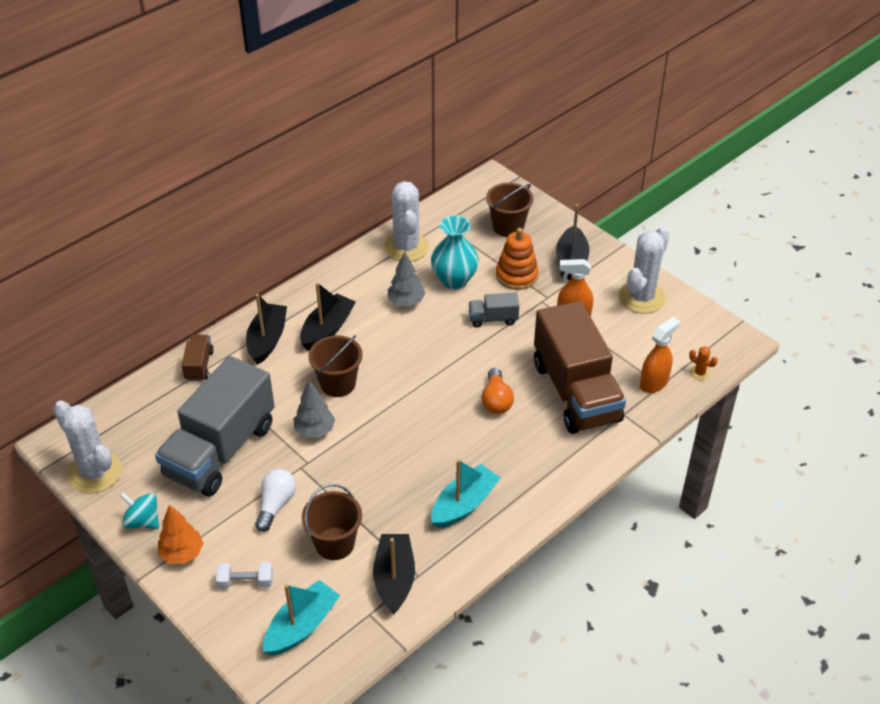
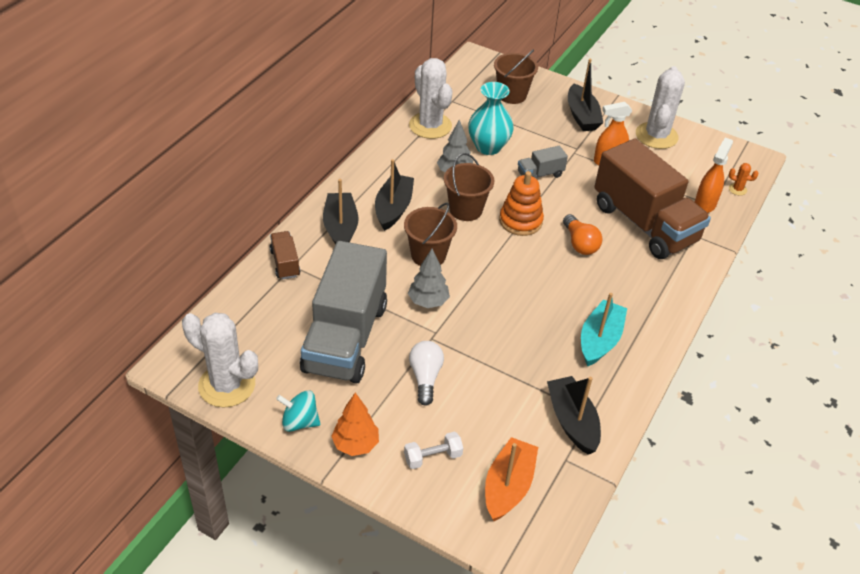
camera: 20 degrees left, 0 degrees up
turquoise boat [263,580,340,655] -> orange boat [485,437,538,521]
brown bucket [302,484,362,560] -> brown bucket moved to [444,153,494,221]
orange stacking toy [496,228,539,290] -> orange stacking toy moved to [499,171,544,236]

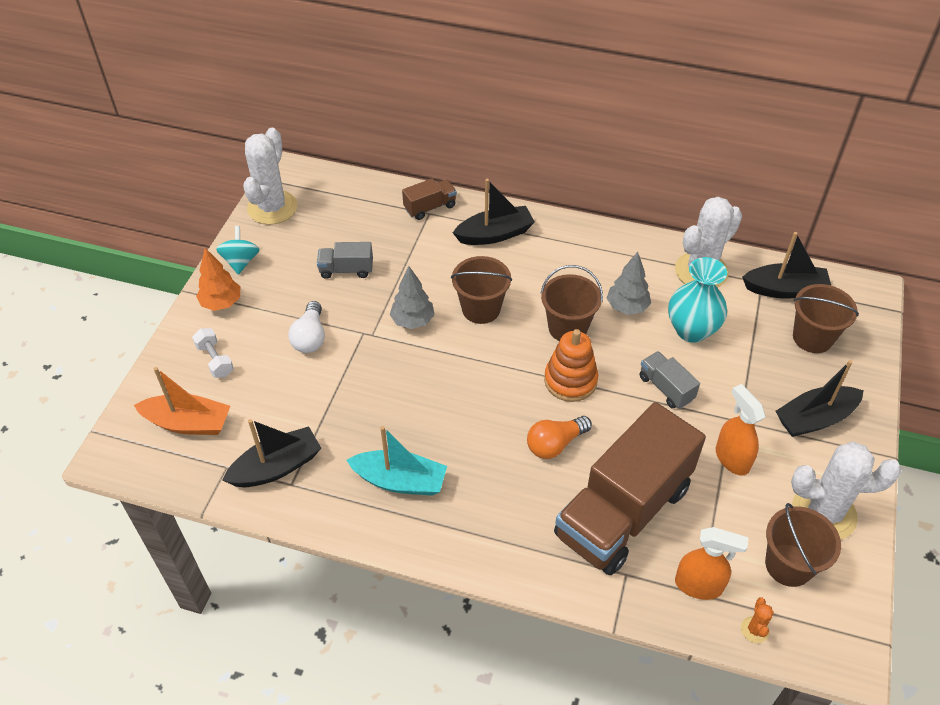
camera: 80 degrees right, 5 degrees up
grey truck [300,241,387,384] -> grey truck [317,242,373,279], size x0.42
black boat [375,159,414,231] -> black boat moved to [742,232,831,299]
white light bulb [409,341,444,406] -> white light bulb turned 105 degrees clockwise [288,301,325,353]
none -> brown bucket [765,503,841,587]

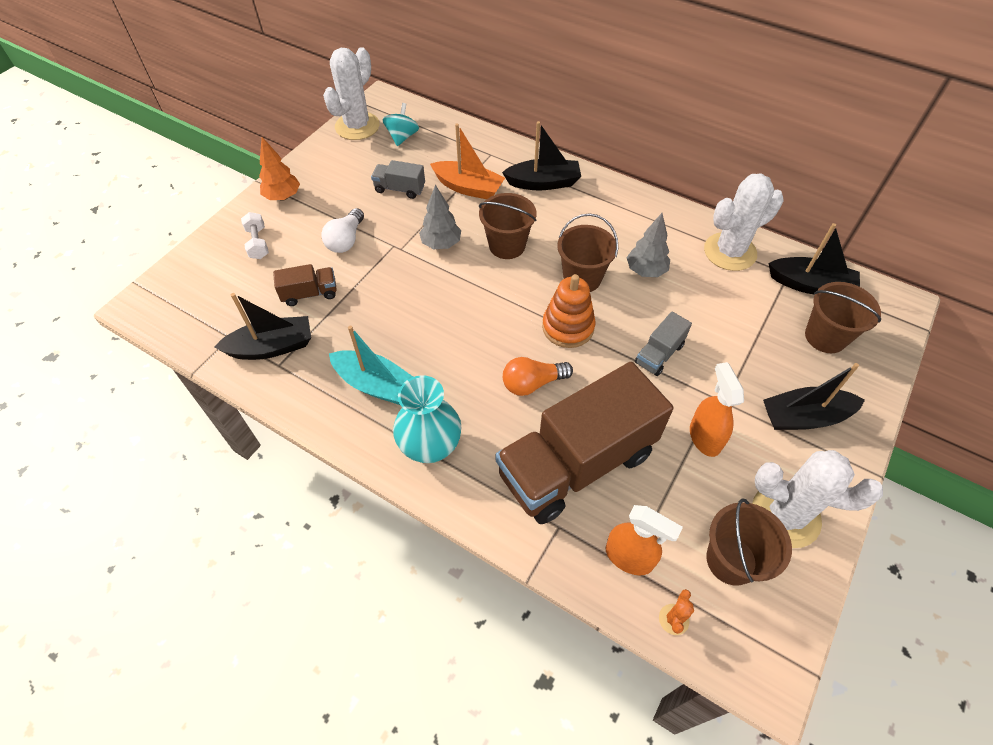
camera: 15 degrees right, 5 degrees up
orange boat [134,367,230,435] -> orange boat moved to [430,123,505,199]
turquoise spinning top [216,226,260,275] -> turquoise spinning top moved to [383,103,419,146]
brown truck [402,178,457,220] -> brown truck moved to [273,264,337,306]
grey truck [639,351,700,409] -> grey truck turned 120 degrees counterclockwise [635,312,692,376]
turquoise vase [668,257,727,343] -> turquoise vase moved to [393,375,461,463]

